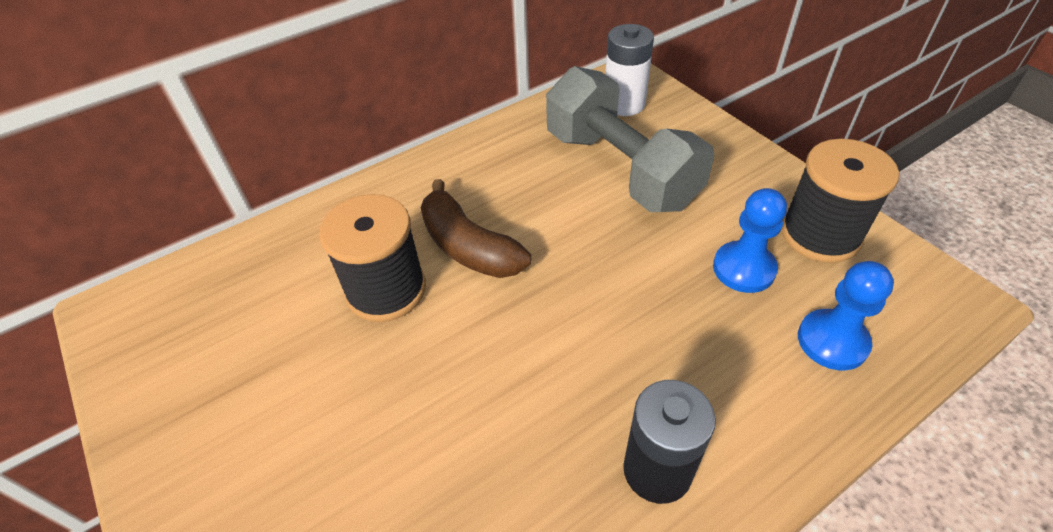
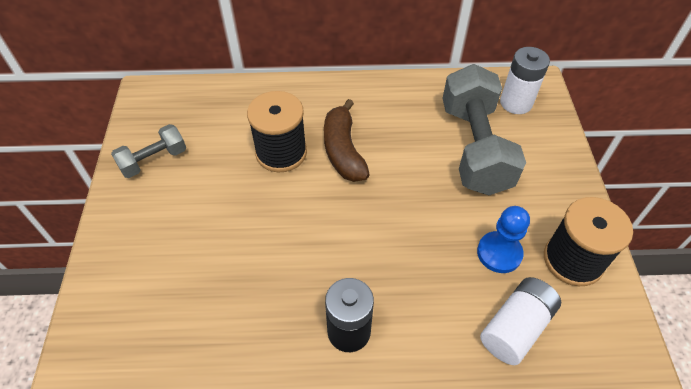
camera: 30 degrees right, 5 degrees up
blue pawn [798,261,894,371] -> white battery [480,277,561,365]
none -> grey dumbbell [111,124,186,178]

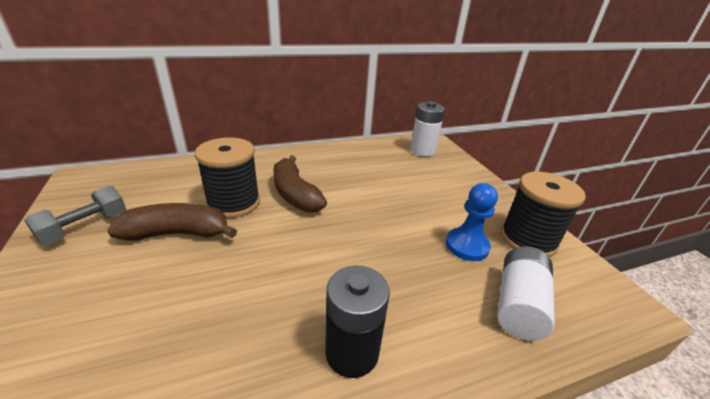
camera: 20 degrees left, 20 degrees down
grey dumbbell [443,64,526,195] -> none
none -> brown banana [107,203,237,241]

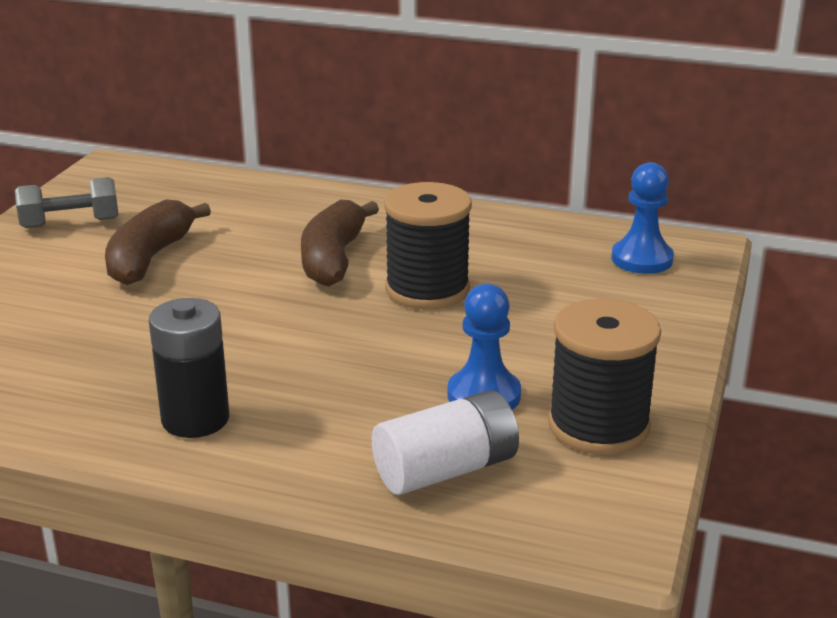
camera: 40 degrees right, 5 degrees down
brown banana [107,203,237,241] -> brown banana turned 105 degrees counterclockwise [105,199,211,285]
black spool [195,137,260,218] -> black spool moved to [384,182,472,309]
white battery [410,101,445,157] -> blue pawn [612,162,674,274]

